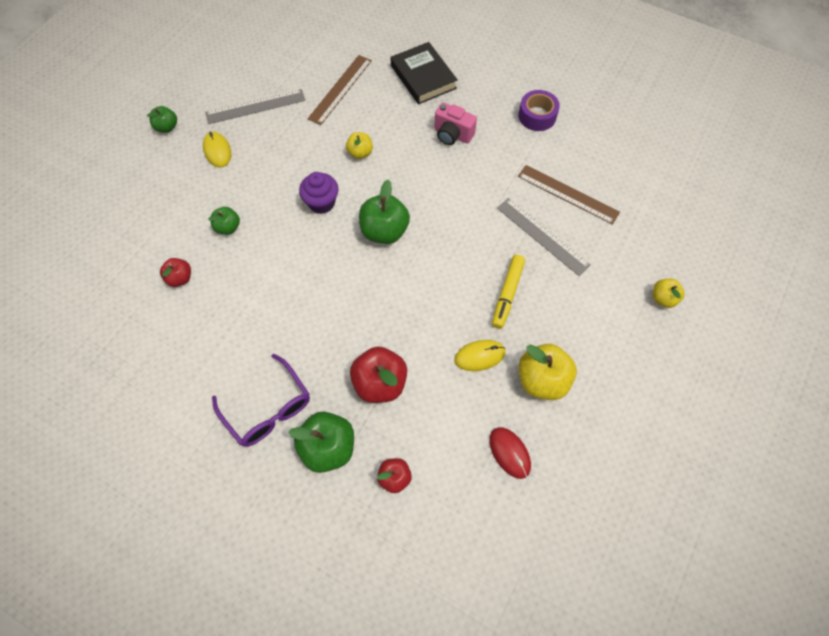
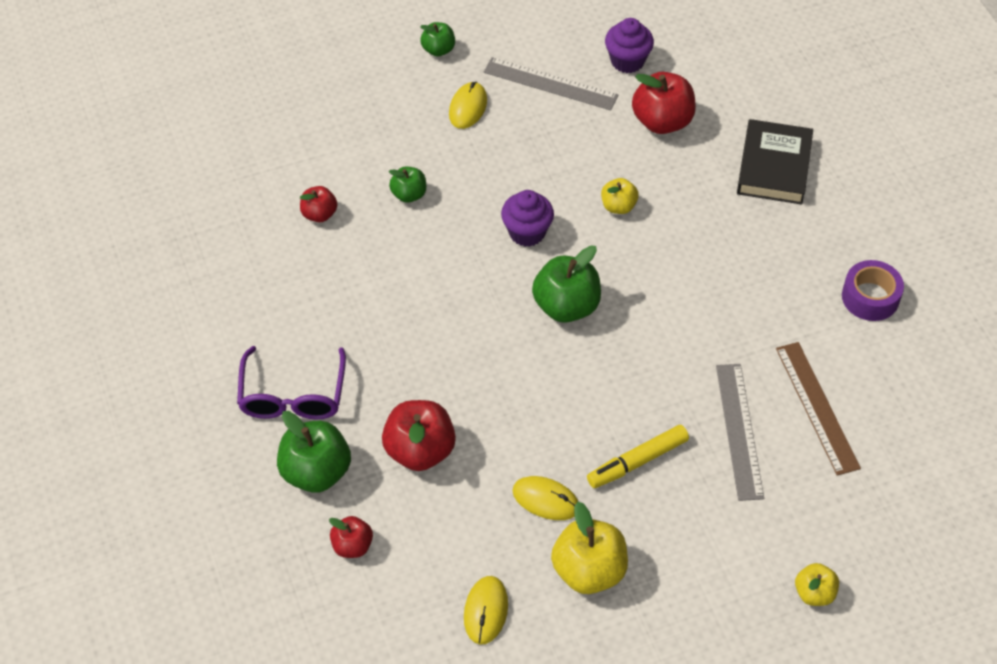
camera: 40 degrees right, 10 degrees down
brown ruler [308,55,372,125] -> red apple [632,72,696,134]
pink camera [434,103,477,145] -> none
red mouse [489,427,531,479] -> yellow mouse [464,576,508,644]
none -> purple cupcake [605,18,654,73]

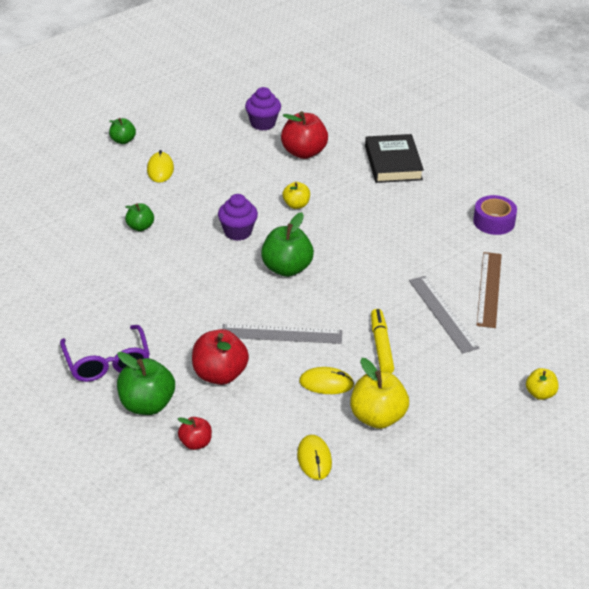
camera: 20 degrees left, 15 degrees down
red apple [300,186,337,222] -> none
grey ruler [484,57,619,110] -> grey ruler moved to [222,324,342,344]
yellow marker [587,425,689,488] -> yellow marker turned 135 degrees clockwise [371,309,394,373]
brown ruler [776,342,861,476] -> brown ruler turned 45 degrees clockwise [477,252,502,328]

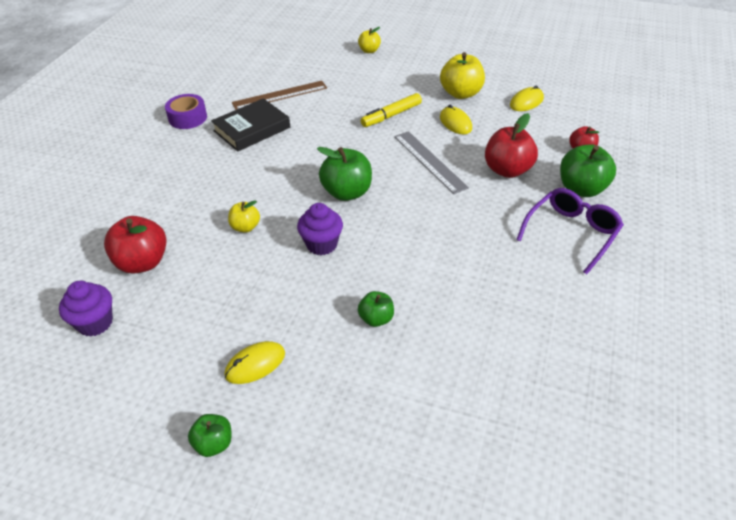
camera: 120 degrees left, 5 degrees up
black book [365,134,424,183] -> black book moved to [211,98,290,152]
grey ruler [409,276,480,353] -> none

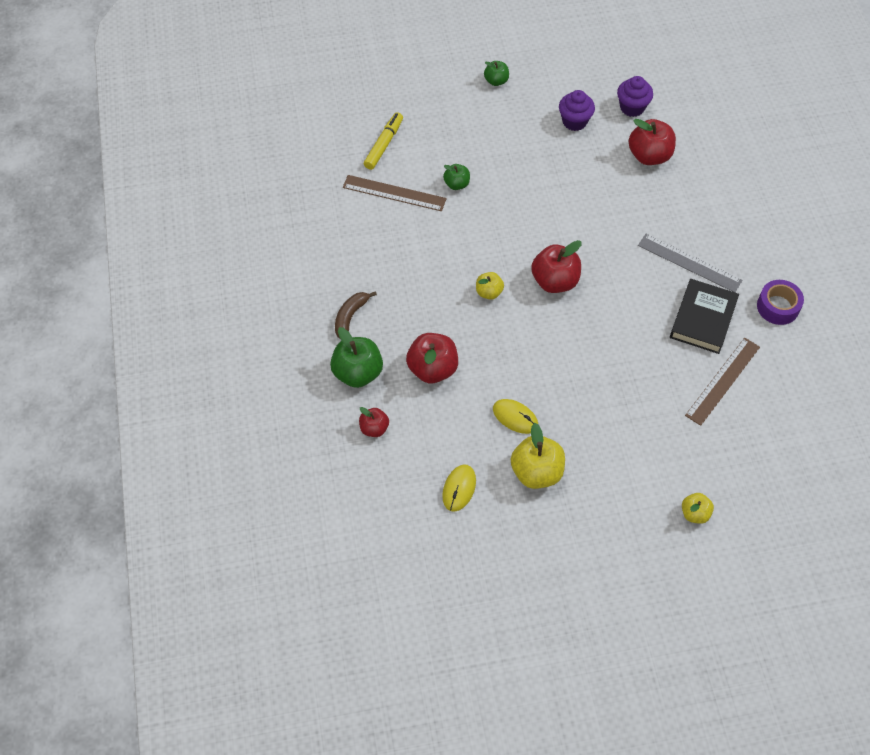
camera: 150 degrees right, 15 degrees up
yellow mouse [224,341,285,384] -> none
yellow apple [228,200,260,232] -> yellow apple moved to [476,272,504,300]
purple cupcake [297,203,343,255] -> purple cupcake moved to [559,90,595,131]
green apple [317,147,372,201] -> red apple [531,240,582,293]
yellow marker [361,93,422,127] -> yellow marker moved to [364,112,403,170]
grey ruler [394,131,469,194] -> grey ruler moved to [638,234,742,292]
purple glasses [516,188,624,274] -> brown banana [335,291,377,338]
none -> brown ruler [343,175,447,211]

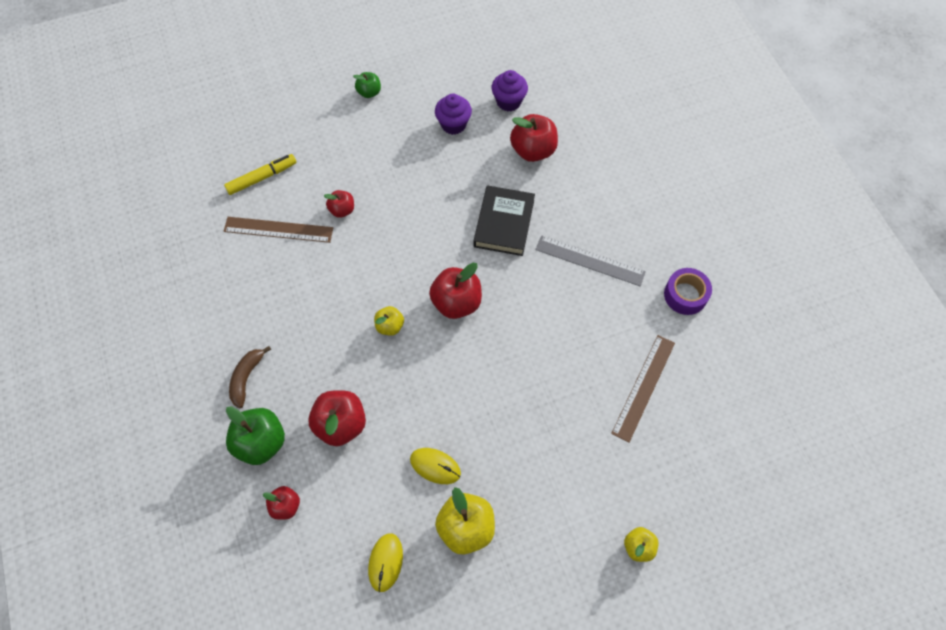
camera: 10 degrees left, 5 degrees up
yellow marker [364,112,403,170] -> yellow marker turned 45 degrees clockwise [224,154,297,195]
green apple [443,164,470,190] -> red apple [324,190,354,218]
black book [670,279,739,354] -> black book moved to [474,185,535,256]

